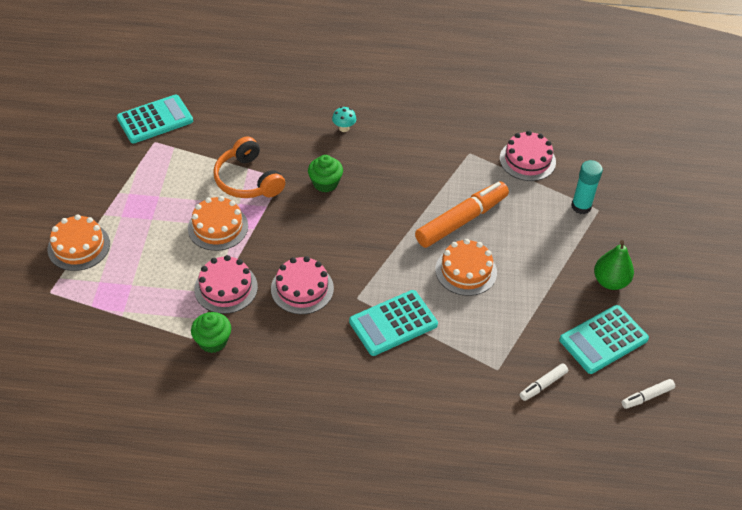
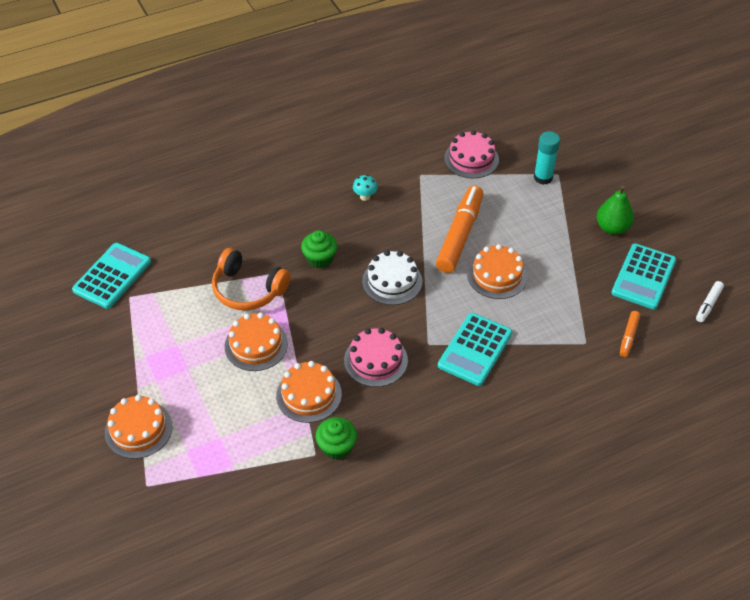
camera: 30 degrees left, 0 degrees up
pink cake [194,255,258,314] -> orange cake [276,361,342,423]
turquoise mushroom [332,107,356,132] -> turquoise mushroom moved to [353,175,378,201]
white marker [520,363,568,401] -> orange marker [620,311,640,357]
none -> white cake [362,250,422,305]

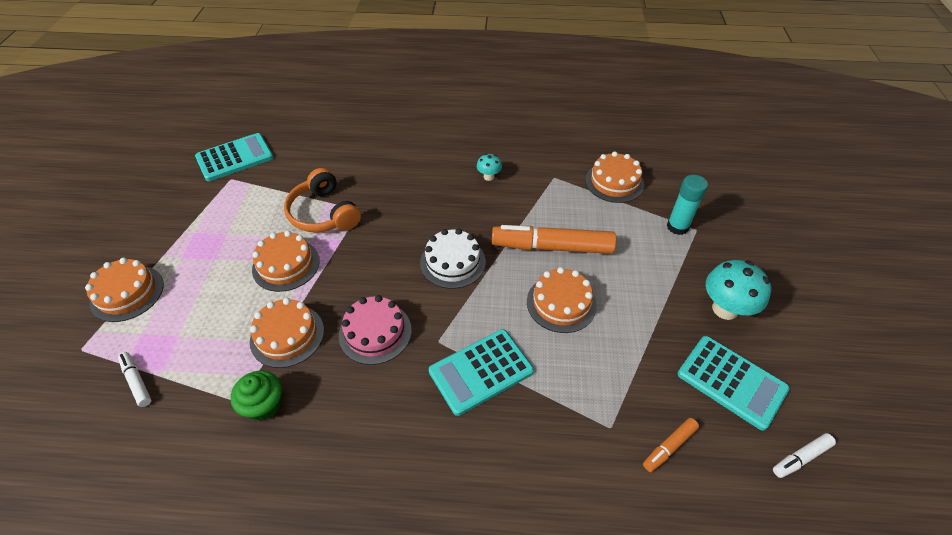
camera: 30 degrees right, 0 degrees up
green cupcake [301,230,337,269] -> none
orange marker [436,185,483,273] -> orange marker turned 135 degrees counterclockwise [492,225,616,254]
pink cake [444,130,499,178] -> orange cake [585,152,644,203]
green pear [597,186,634,235] -> turquoise mushroom [706,260,771,320]
turquoise calculator [611,243,676,309] -> turquoise calculator turned 105 degrees counterclockwise [678,336,790,431]
none -> white marker [118,352,151,407]

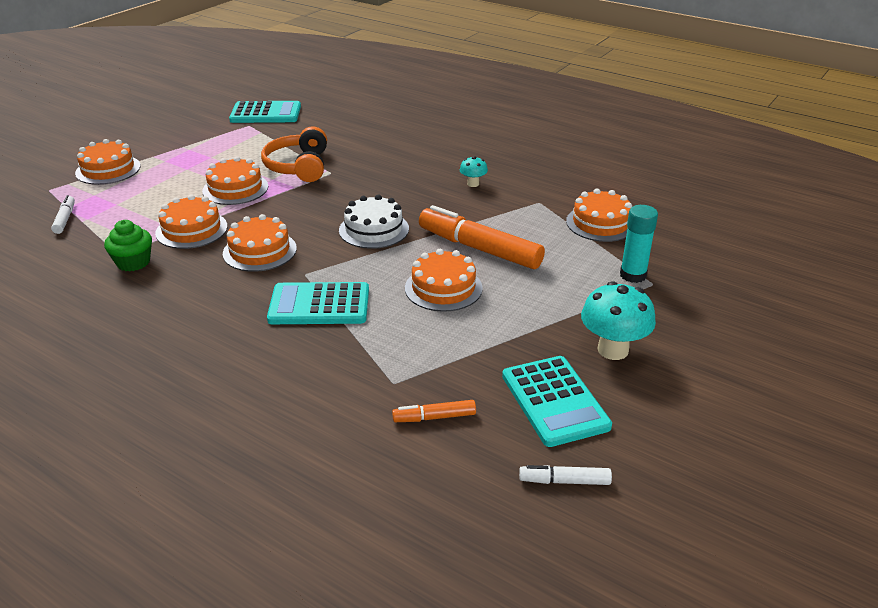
camera: 30 degrees right, 15 degrees down
pink cake [339,295,412,365] -> orange cake [223,214,297,272]

